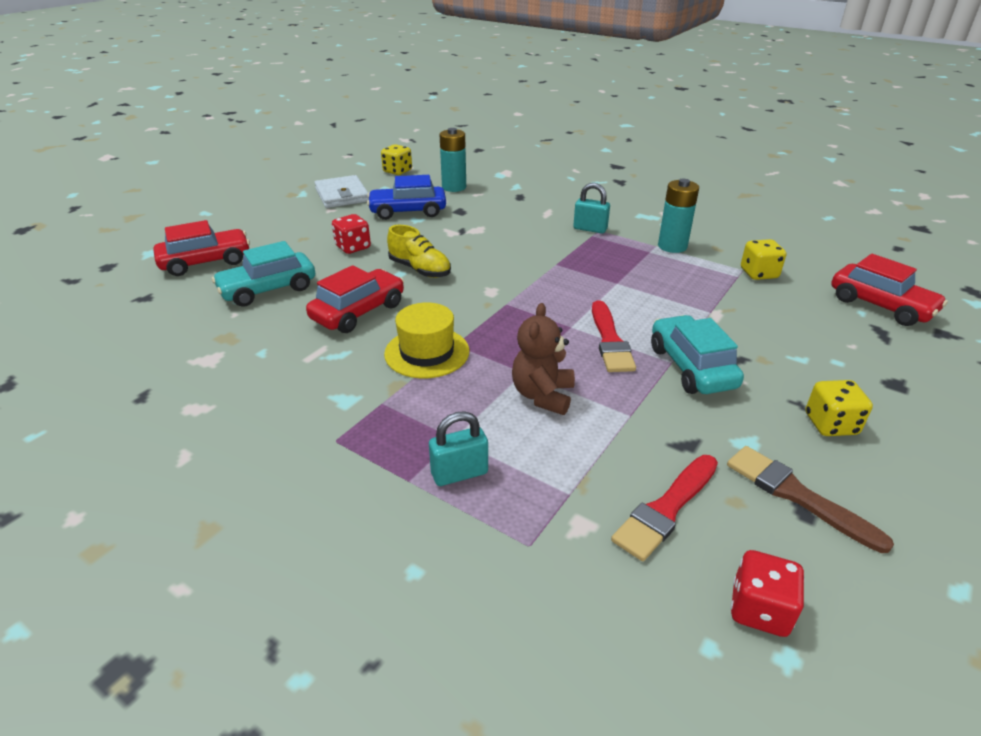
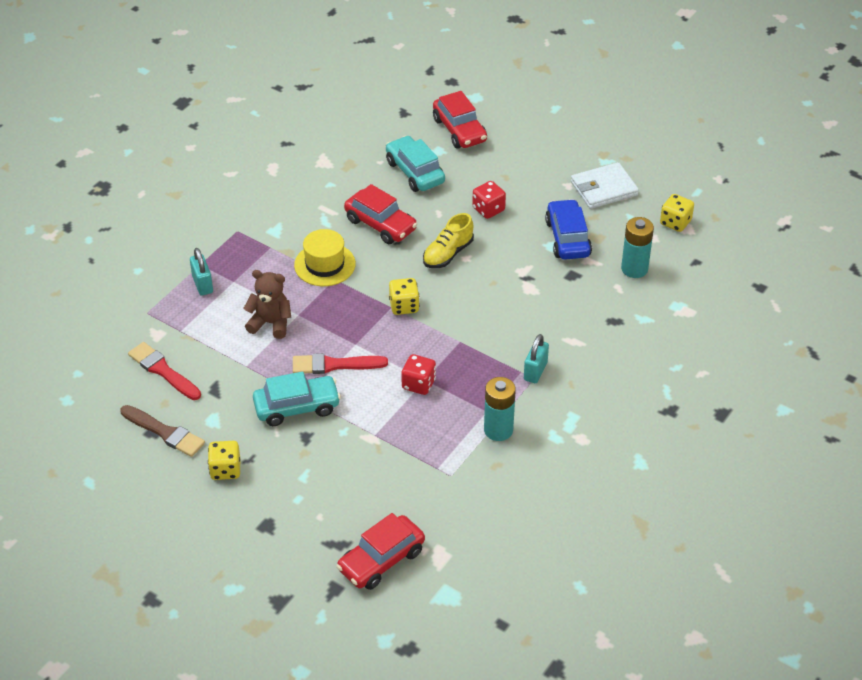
camera: 90 degrees right, 10 degrees up
brown brush [727,446,894,553] -> brown brush turned 75 degrees clockwise [120,405,205,457]
red dice [731,550,805,637] -> red dice moved to [401,354,436,395]
yellow dice [741,239,786,280] -> yellow dice moved to [389,278,419,315]

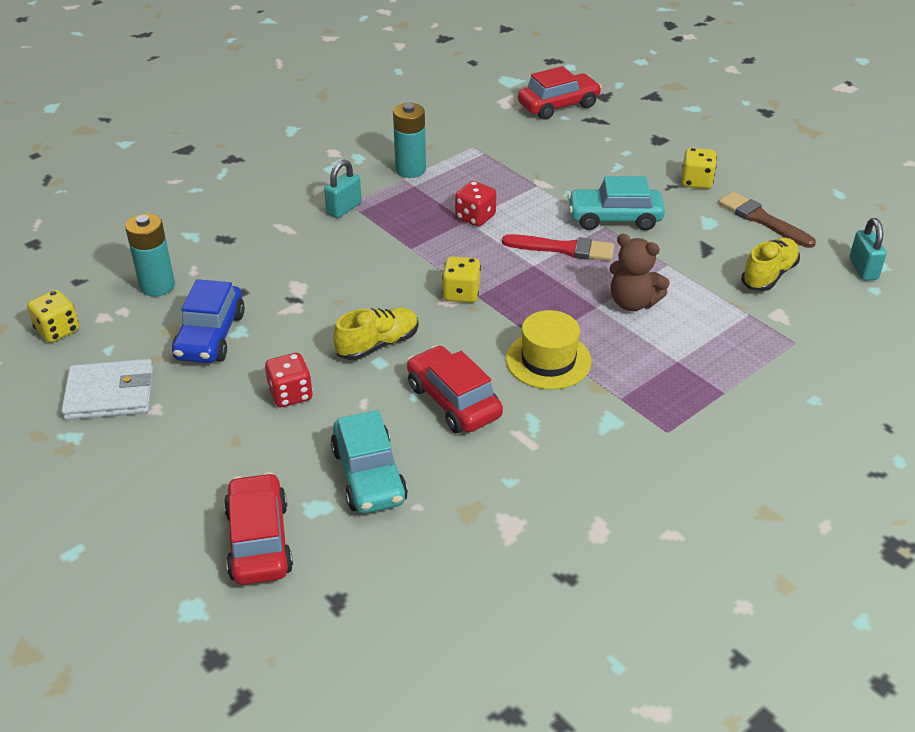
camera: 165 degrees left, 5 degrees down
red brush [128,342,201,400] -> yellow shoe [741,238,800,291]
turquoise padlock [190,248,213,296] -> turquoise padlock moved to [849,218,887,281]

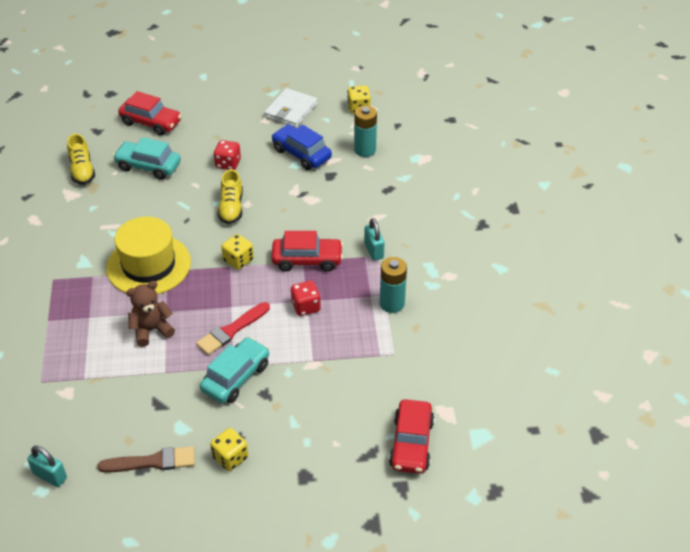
camera: 125 degrees right, 5 degrees up
red car [407,345,503,433] -> red car moved to [271,231,343,272]
yellow hat [506,310,592,390] -> yellow hat [106,217,191,294], size x1.51
yellow shoe [741,238,800,291] -> yellow shoe moved to [67,134,95,185]

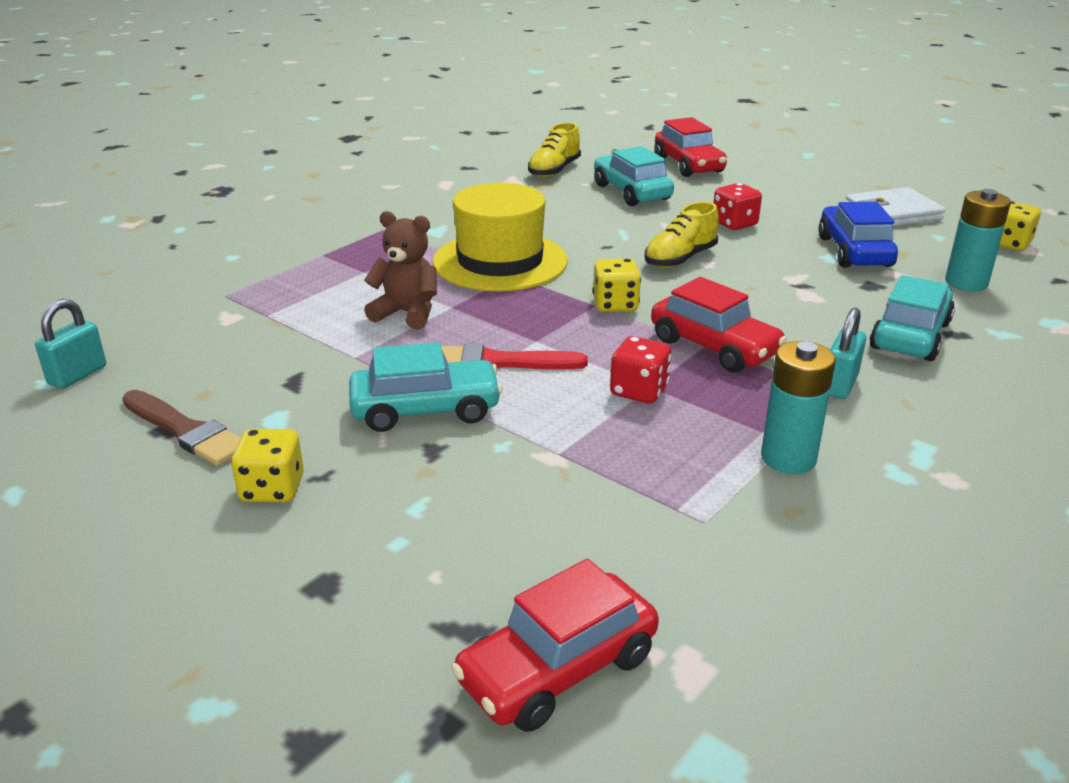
camera: 45 degrees right, 15 degrees down
turquoise padlock [27,446,67,487] -> turquoise padlock turned 45 degrees clockwise [35,299,106,389]
none -> turquoise car [870,275,955,361]

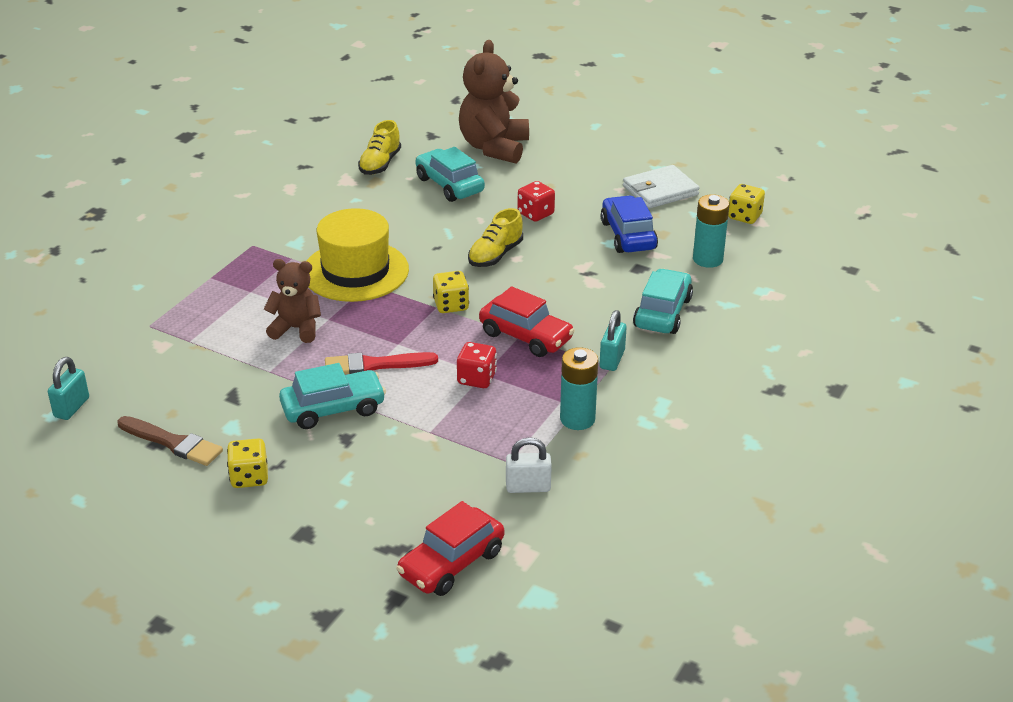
camera: 10 degrees left, 5 degrees up
red car [655,117,727,177] -> brown teddy bear [459,40,529,164]
none -> white padlock [506,437,552,493]

